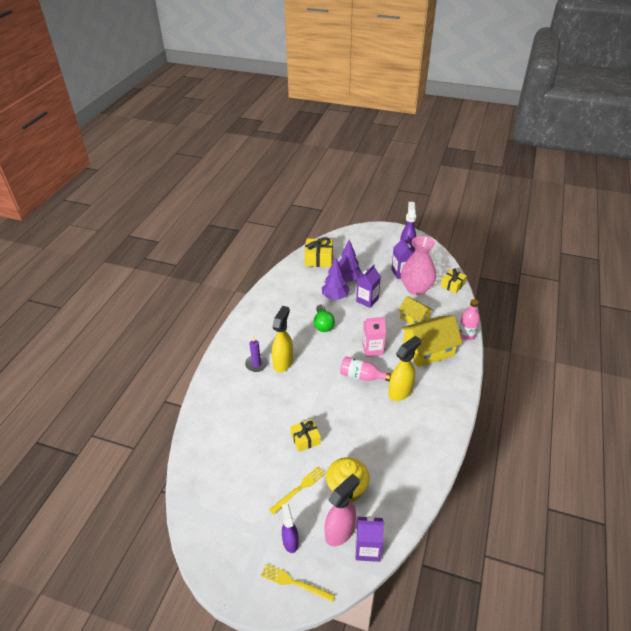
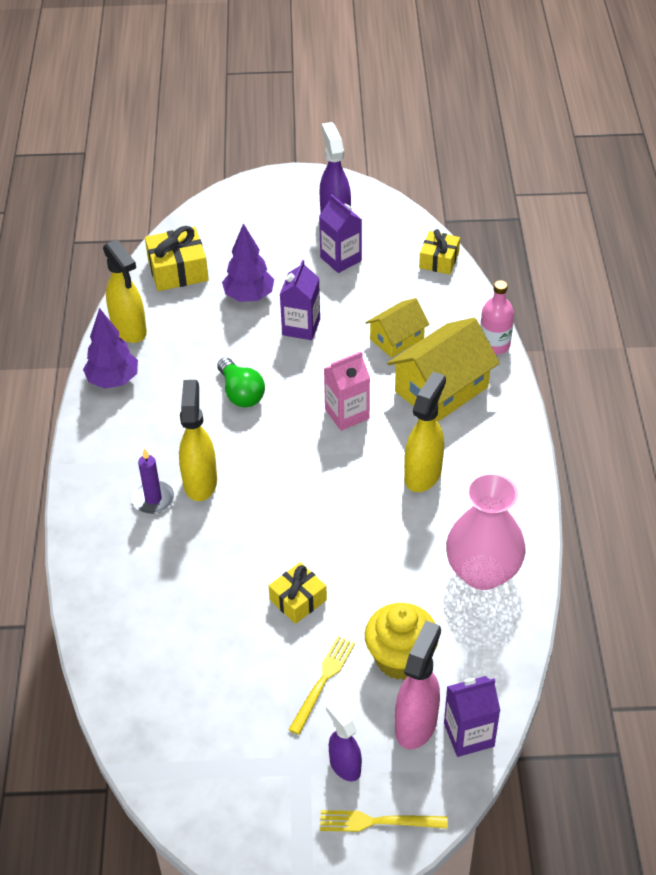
camera: 20 degrees left, 5 degrees up
purple tree [322,258,350,300] -> purple tree moved to [83,308,138,389]
pink bottle [340,356,391,381] -> none
yellow house [399,296,433,324] -> yellow house turned 60 degrees counterclockwise [366,298,430,358]
pink vase [401,236,436,295] -> pink vase moved to [446,473,526,590]
none -> yellow spray bottle [103,239,147,343]

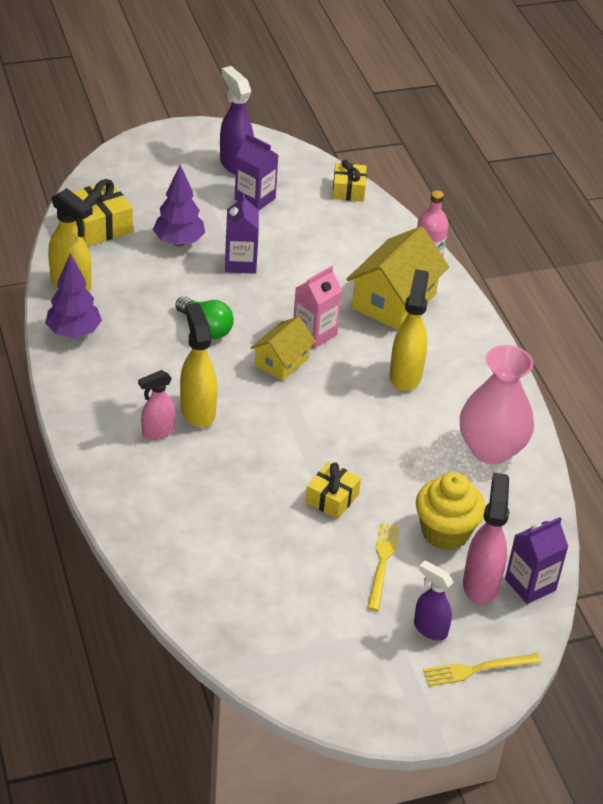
camera: 20 degrees left, 5 degrees down
purple candle [132,448,174,514] -> pink spray bottle [138,370,175,440]
yellow house [366,298,430,358] -> yellow house moved to [251,316,316,381]

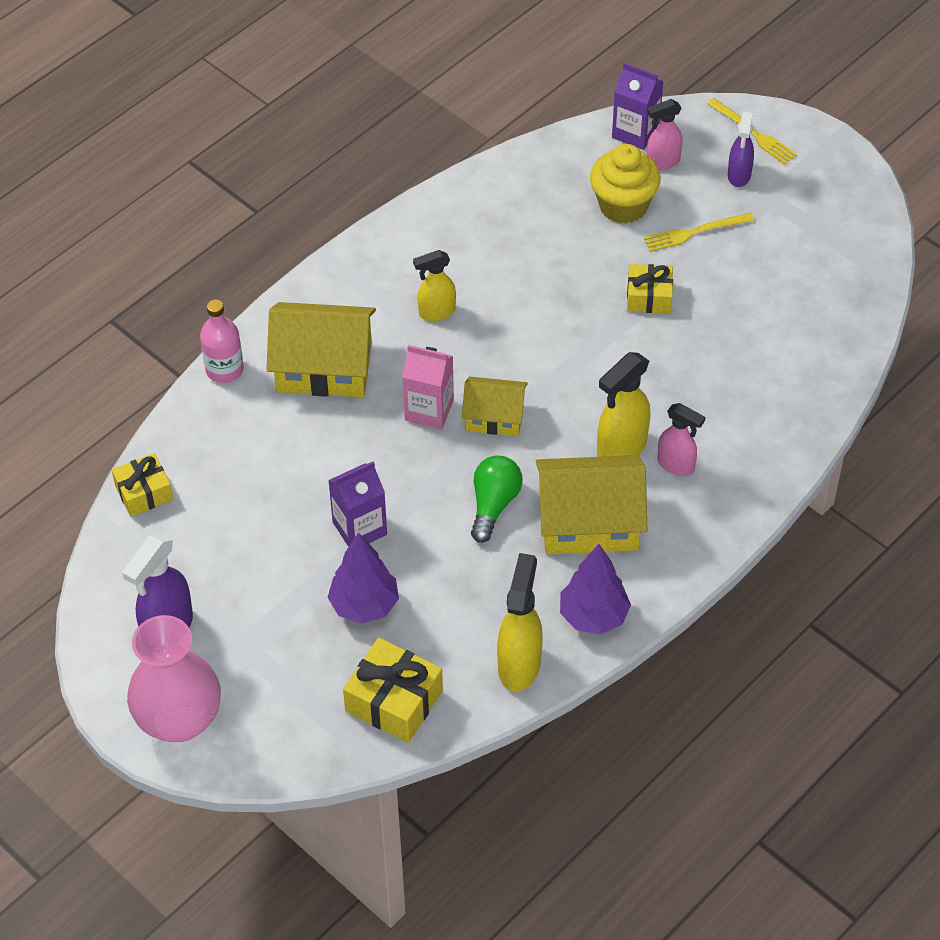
camera: 115 degrees left, 10 degrees up
purple carton [235,133,278,210] -> none
yellow spray bottle [389,269,429,391] -> yellow spray bottle [413,250,456,321], size x0.65
pink vase [460,345,534,465] -> pink vase moved to [127,615,221,742]
pink spray bottle [463,473,509,605] -> pink spray bottle [646,99,683,171], size x0.65
none -> yellow house [536,455,647,554]

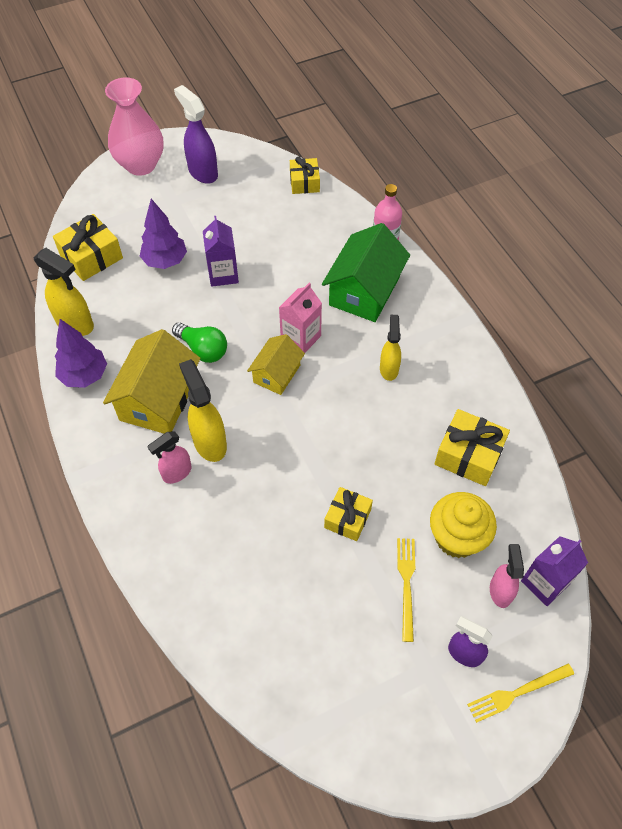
camera: 110 degrees right, 5 degrees up
yellow house [267,302,376,397] -> green house [322,223,410,322]
none -> yellow gift [434,409,510,486]

